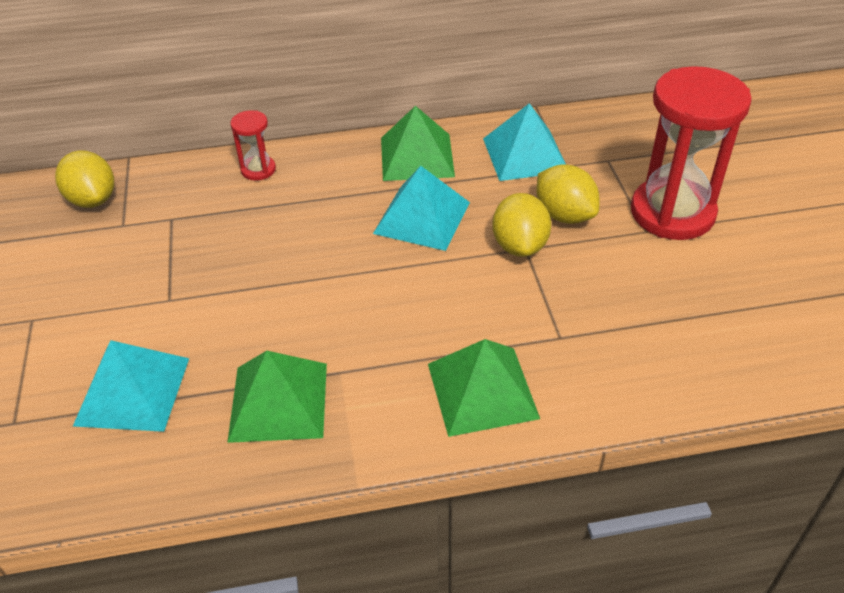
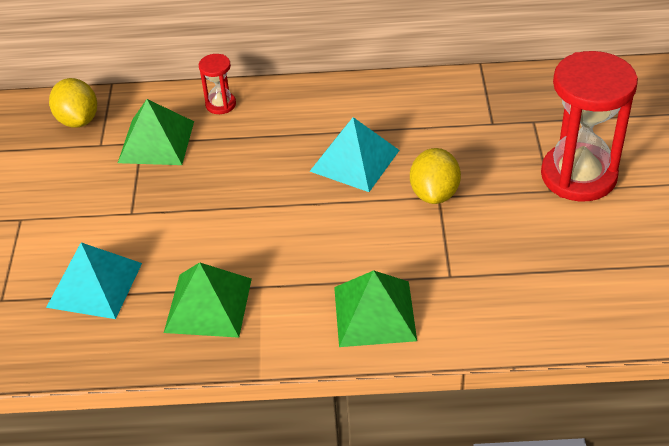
camera: 10 degrees right, 0 degrees up
green pyramid [381,106,455,181] -> green pyramid moved to [118,99,194,165]
turquoise pyramid [483,103,566,181] -> none
yellow lemon [536,164,600,224] -> none

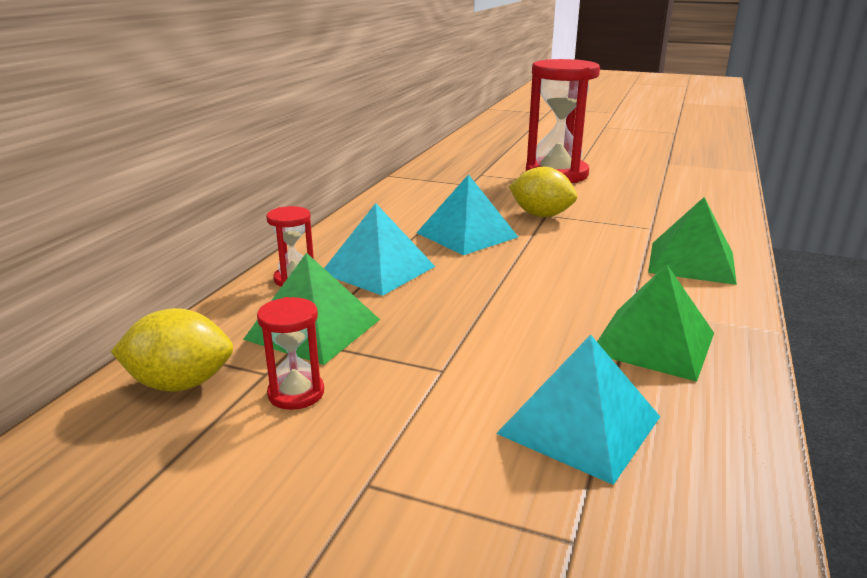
camera: 70 degrees left, 20 degrees down
none -> red hourglass [257,297,324,410]
none -> turquoise pyramid [324,203,435,296]

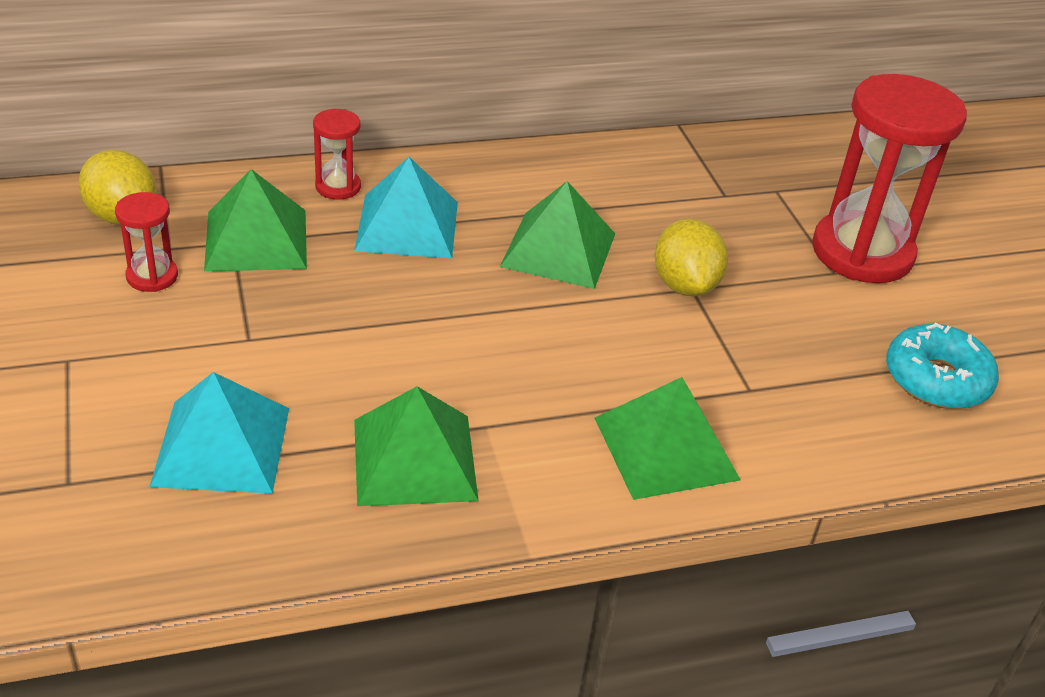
camera: 50 degrees right, 15 degrees up
turquoise pyramid [417,174,518,255] -> green pyramid [500,181,615,289]
none -> turquoise donut [886,323,999,409]

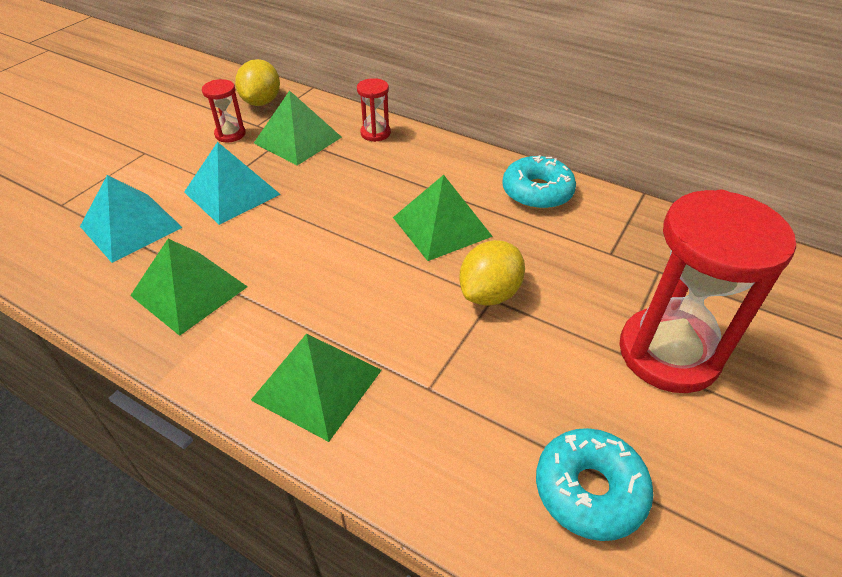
camera: 50 degrees right, 5 degrees up
turquoise pyramid [354,157,458,258] -> turquoise pyramid moved to [184,142,280,225]
none -> turquoise donut [502,155,576,210]

